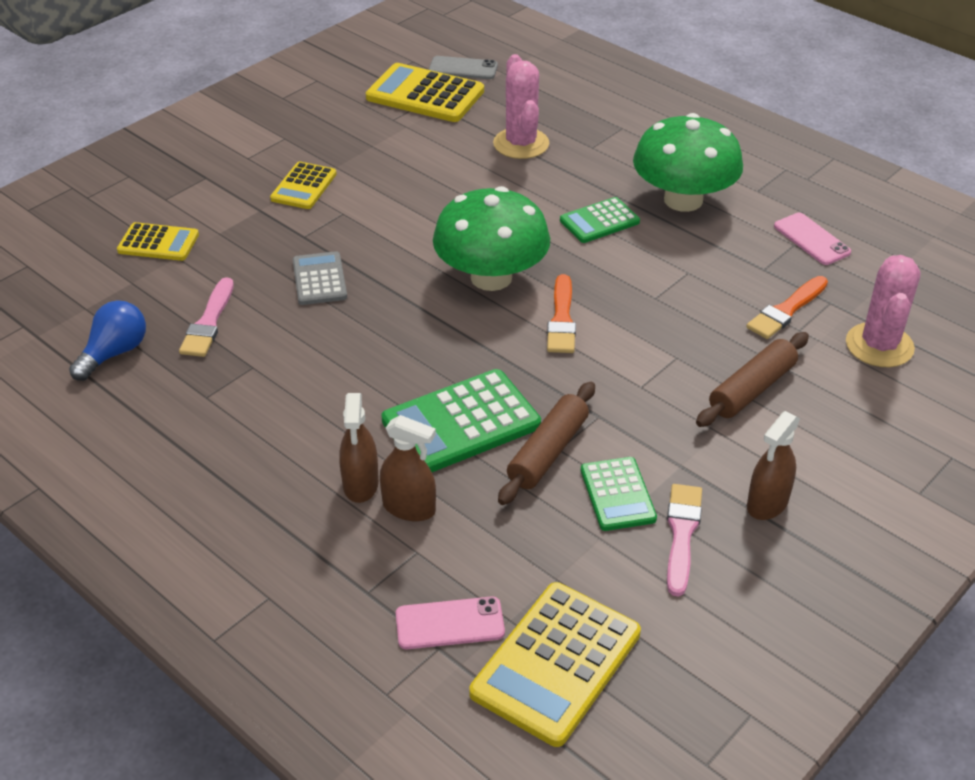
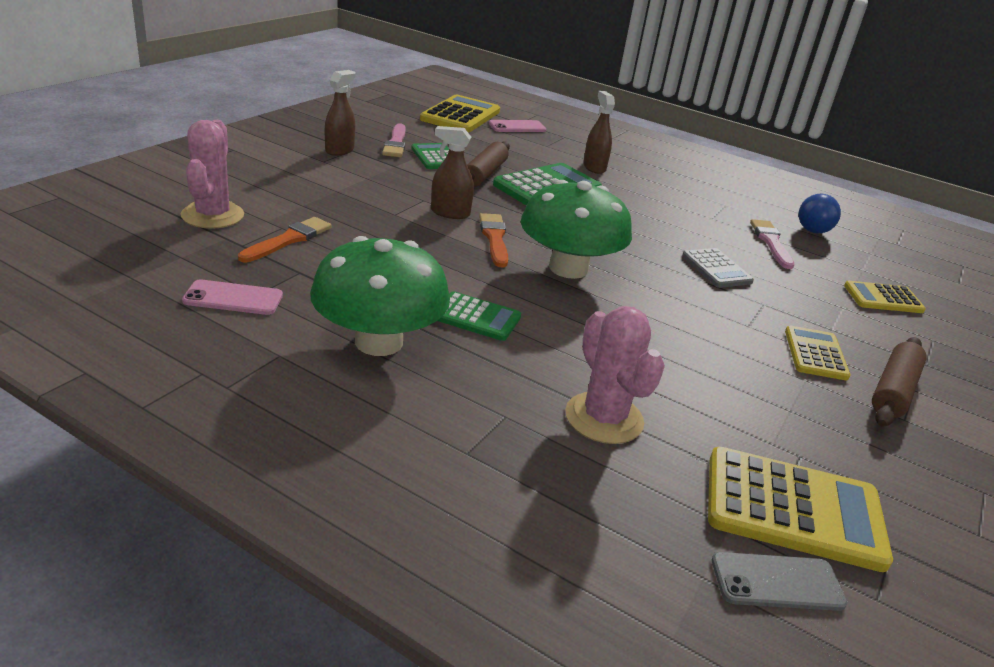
camera: 165 degrees right, 10 degrees down
brown spray bottle [380,415,436,521] -> brown spray bottle moved to [431,126,474,219]
green calculator [560,197,640,243] -> green calculator turned 60 degrees clockwise [438,291,521,341]
brown rolling pin [696,332,809,427] -> brown rolling pin moved to [872,337,927,427]
pink phone [774,213,851,265] -> pink phone turned 45 degrees counterclockwise [182,279,283,315]

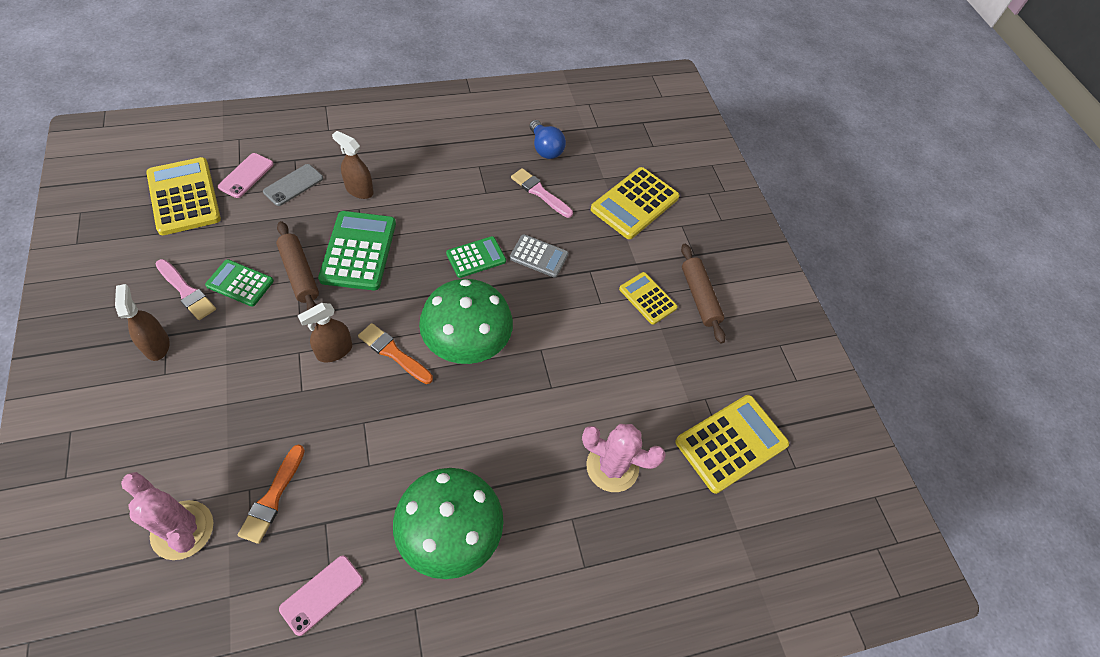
camera: 50 degrees left, 25 degrees up
orange brush [238,217,332,263] -> orange brush turned 150 degrees counterclockwise [238,444,305,544]
green calculator [438,291,521,341] -> green calculator moved to [446,236,506,278]
grey phone [712,552,848,611] -> grey phone moved to [263,164,323,206]
yellow calculator [844,281,926,313] -> yellow calculator [591,167,679,239], size x1.68

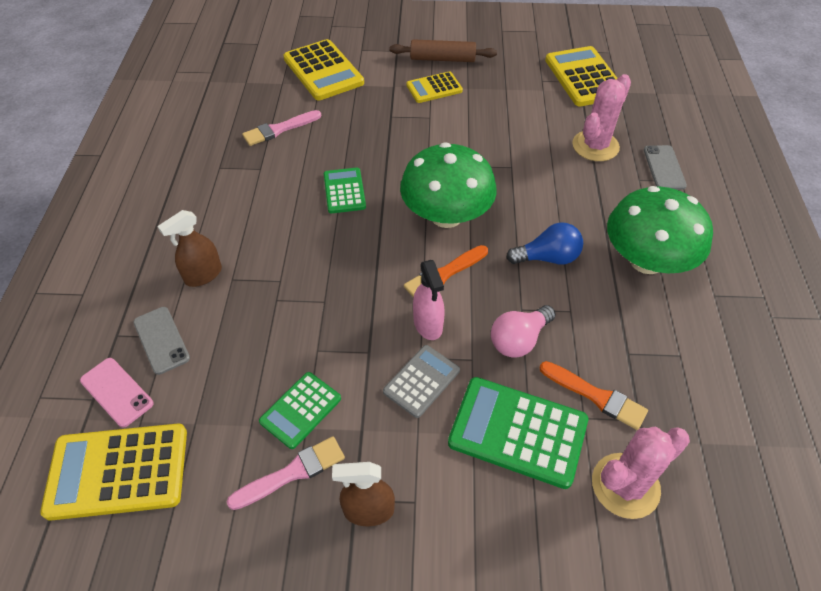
camera: 65 degrees left, 5 degrees down
brown rolling pin [276,221,319,310] -> none
pink phone [279,556,363,636] -> none
brown spray bottle [298,303,352,362] -> pink spray bottle [413,260,445,340]
green calculator [318,211,396,290] -> green calculator moved to [448,377,588,489]
grey calculator [509,234,568,278] -> grey calculator moved to [383,345,460,418]
blue light bulb [530,120,566,159] -> blue light bulb moved to [506,222,583,265]
none -> pink light bulb [491,305,556,358]
none -> grey phone [644,145,687,190]

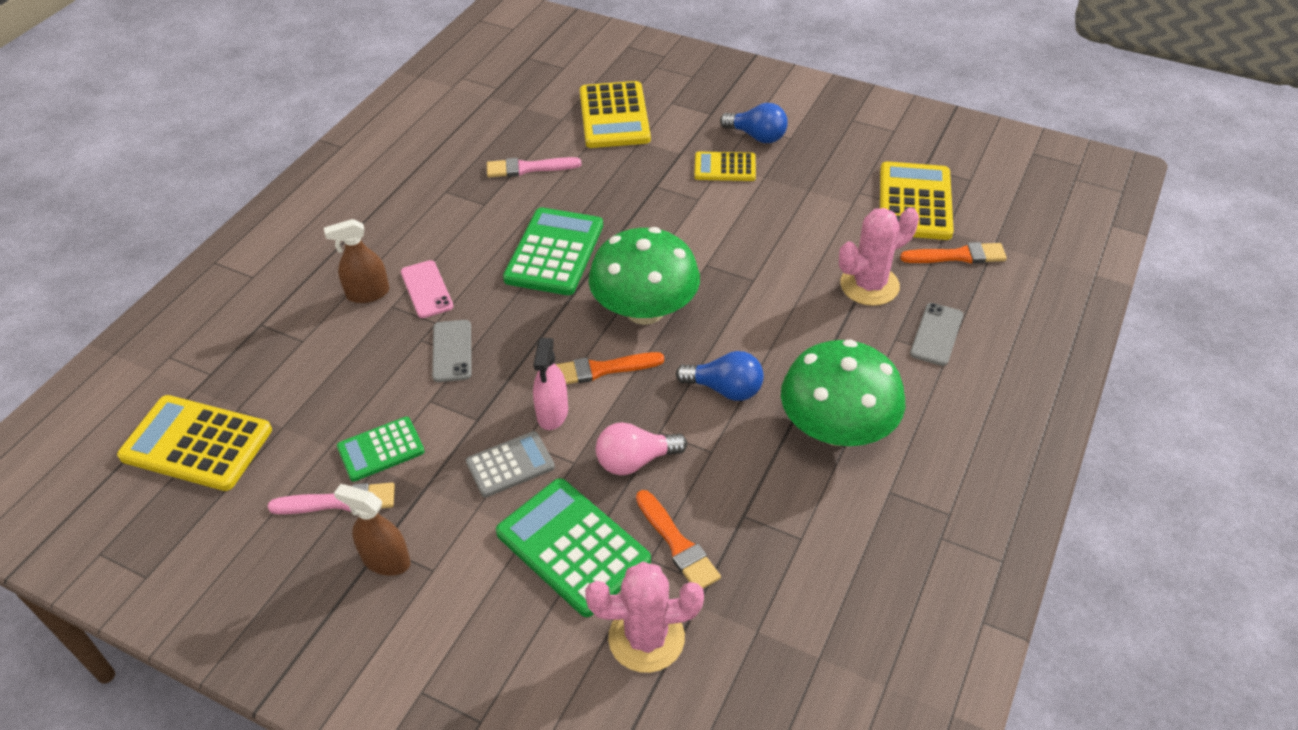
camera: 25 degrees right, 5 degrees down
pink phone [80,358,153,428] -> pink phone moved to [401,260,453,318]
grey phone [133,307,190,375] -> grey phone moved to [432,320,472,382]
green calculator [324,168,366,213] -> green calculator [503,207,603,295], size x1.68
brown rolling pin [390,39,497,62] -> blue light bulb [720,103,788,143]
none -> orange brush [900,242,1007,264]

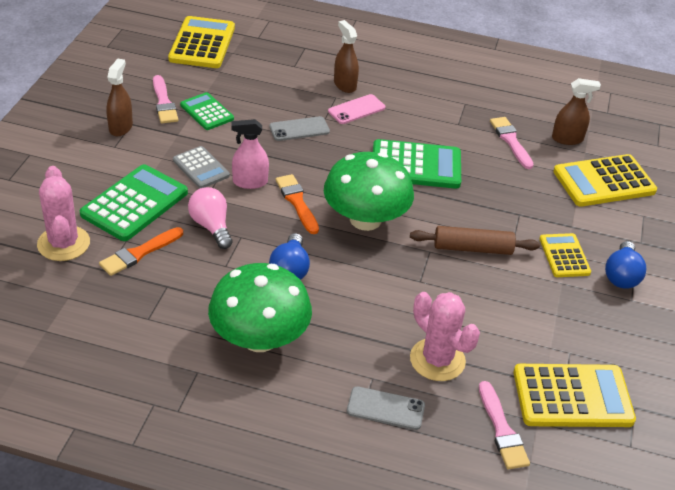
camera: 75 degrees right, 5 degrees down
orange brush [900,242,1007,264] -> pink brush [479,381,530,469]
none -> brown rolling pin [410,226,540,255]
none -> brown spray bottle [552,78,601,145]

